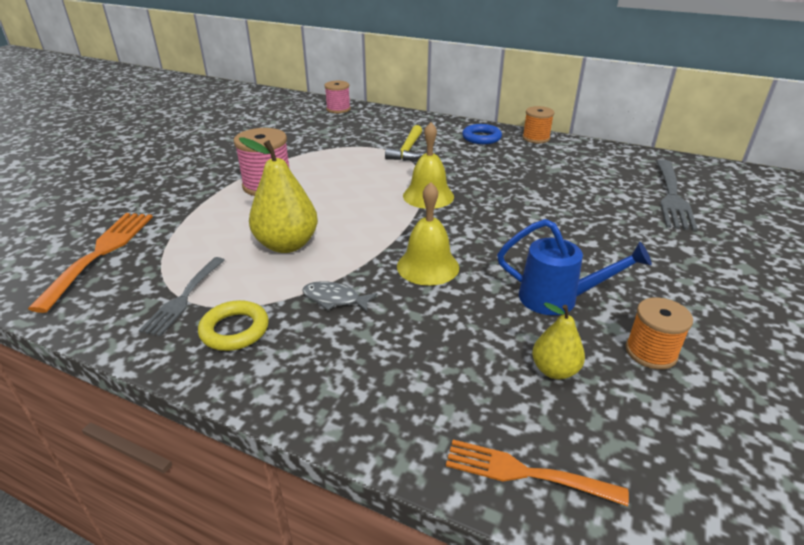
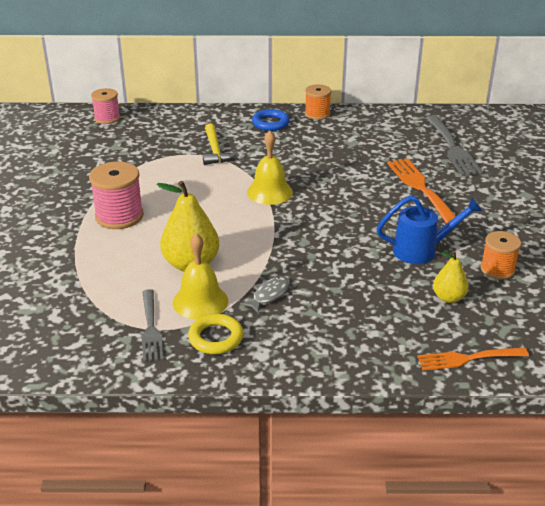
camera: 25 degrees left, 0 degrees up
orange fork [28,213,153,313] -> orange fork moved to [387,158,461,225]
grey fish [302,281,377,312] -> grey fish turned 135 degrees clockwise [240,276,290,314]
yellow bell [397,182,459,286] -> yellow bell moved to [173,233,228,320]

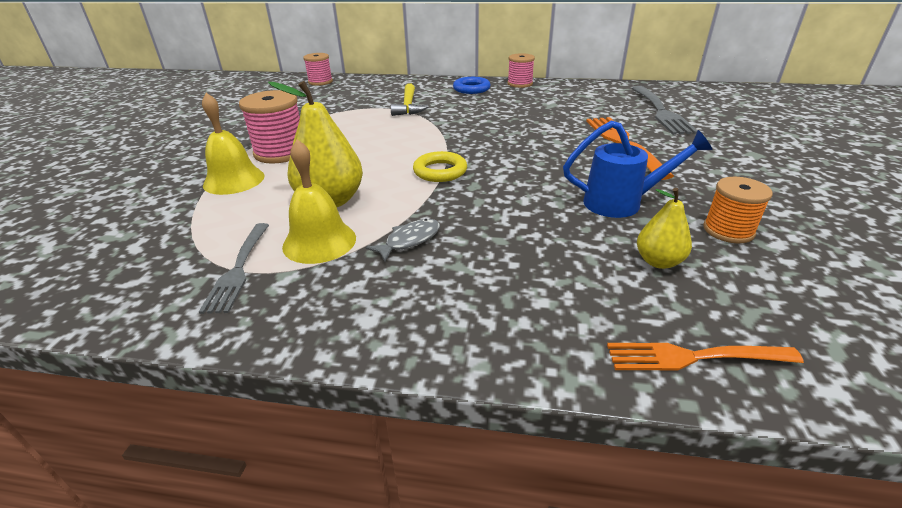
camera: 10 degrees right, 0 degrees up
yellow ring [188,314,244,354] -> yellow ring moved to [413,151,467,182]
yellow bell [247,131,293,205] -> yellow bell moved to [202,93,265,195]
orange spool [305,84,331,120] -> pink spool [507,53,535,88]

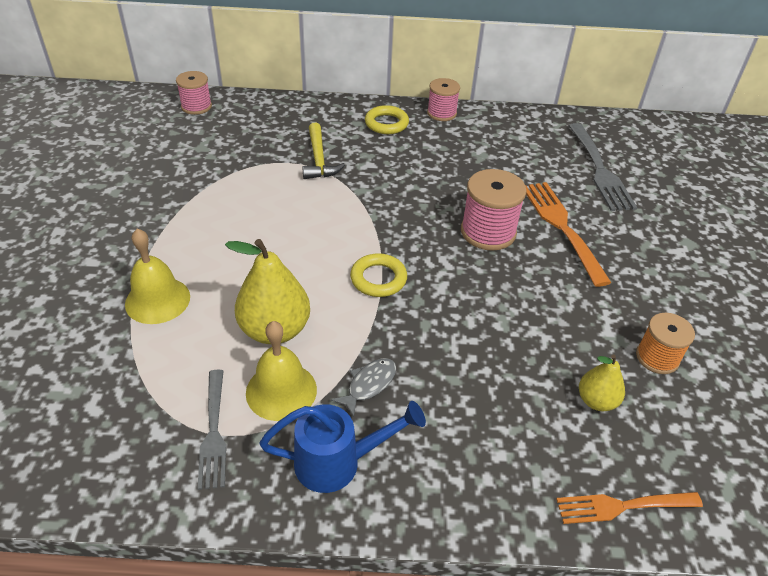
camera: 10 degrees left, 10 degrees up
pink spool [239,90,300,164] -> pink spool moved to [461,169,527,251]
blue ring [453,77,491,94] -> yellow ring [365,105,409,134]
blue watering can [563,120,713,218] -> blue watering can moved to [260,401,426,493]

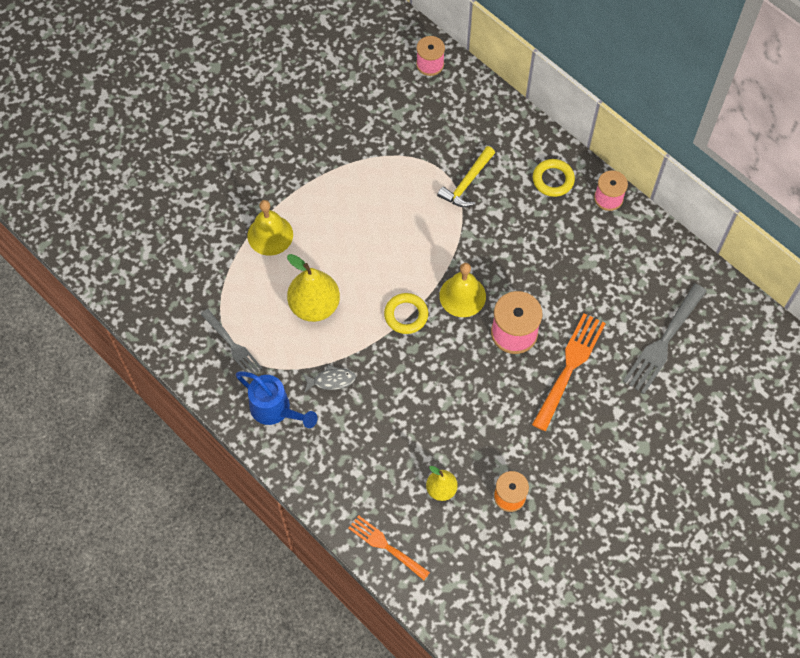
camera: 45 degrees right, 20 degrees up
grey fork [198,370,226,490] -> grey fork turned 75 degrees counterclockwise [201,309,263,374]
yellow bell [246,321,317,421] -> yellow bell moved to [439,263,486,317]

